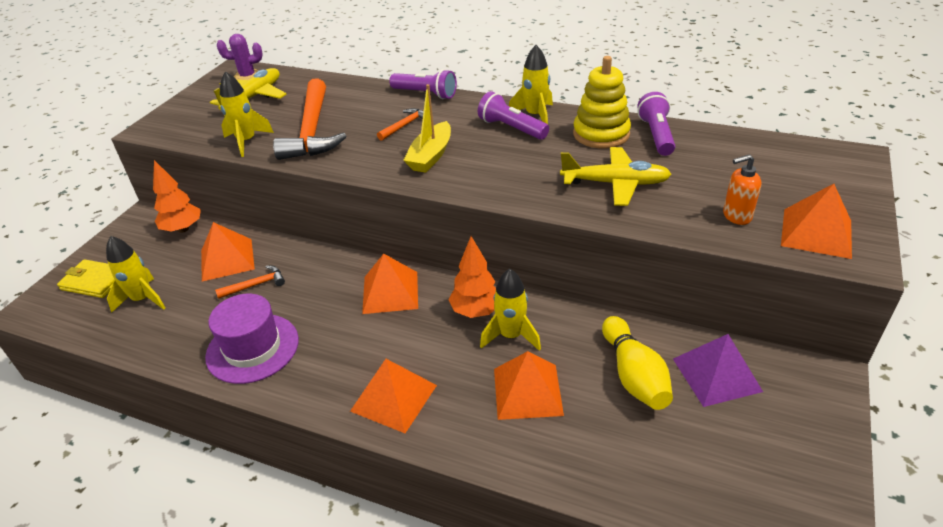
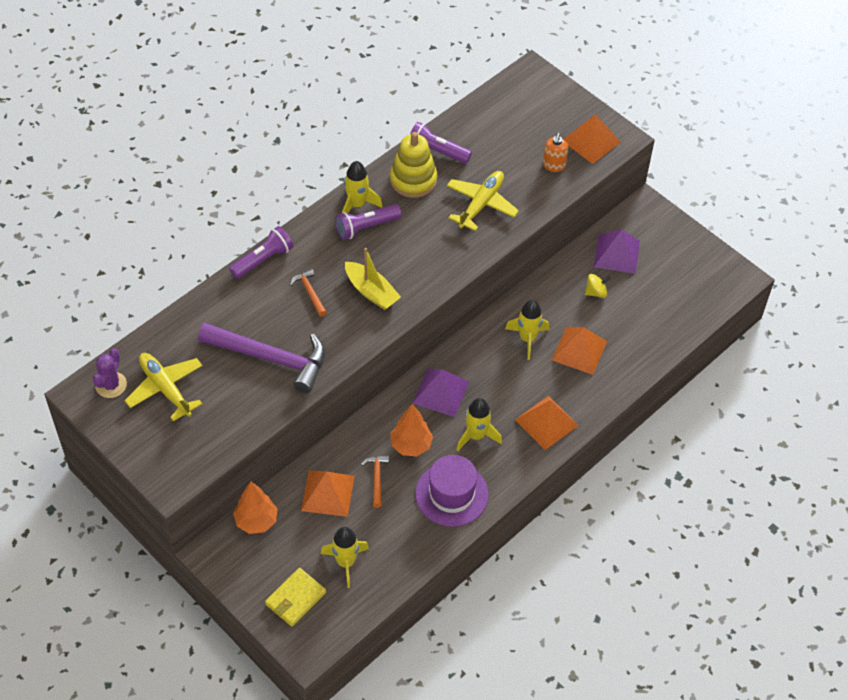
camera: 70 degrees left, 15 degrees up
yellow rocket [220,71,274,157] -> yellow rocket moved to [457,398,502,451]
orange hammer [273,78,346,160] -> purple hammer [198,323,325,393]
orange pyramid [362,254,418,314] -> purple pyramid [412,368,469,417]
orange tree [448,236,496,318] -> orange tree moved to [390,404,433,456]
yellow bowling pin [602,316,673,410] -> yellow spinning top [585,274,611,298]

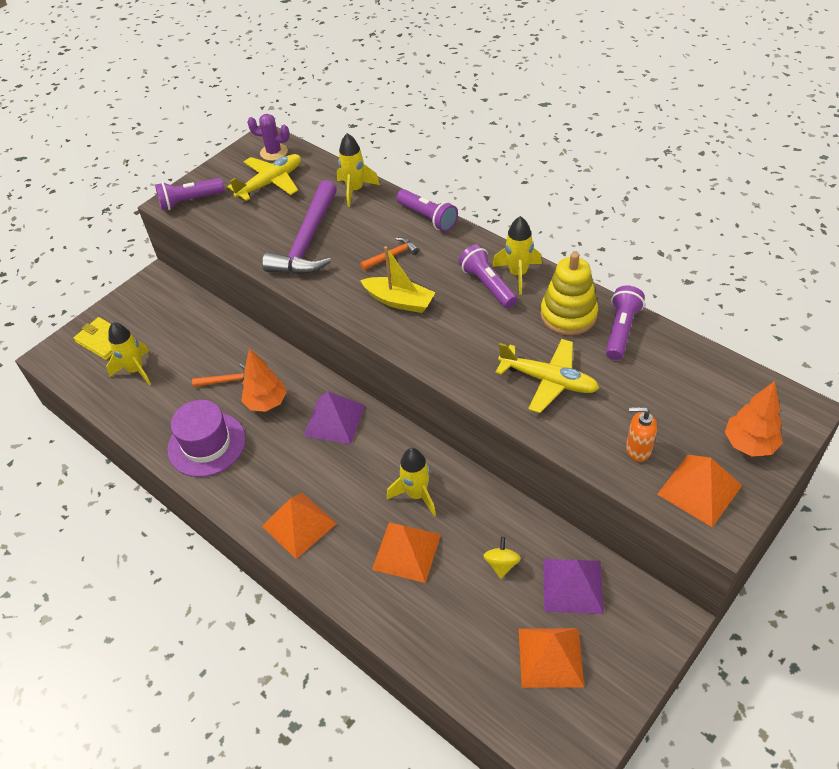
camera: 90 degrees right, 5 degrees down
orange tree [233,482,278,534] -> orange tree moved to [725,381,783,457]
orange pyramid [301,470,355,517] -> orange pyramid moved to [519,628,584,688]
yellow boat [345,248,401,310] -> yellow boat turned 105 degrees counterclockwise [360,246,436,313]
yellow rocket [457,398,502,451] -> yellow rocket moved to [337,133,380,207]
yellow spinning top [585,274,611,298] -> yellow spinning top turned 150 degrees counterclockwise [483,537,521,579]
none -> purple flashlight [155,178,224,210]

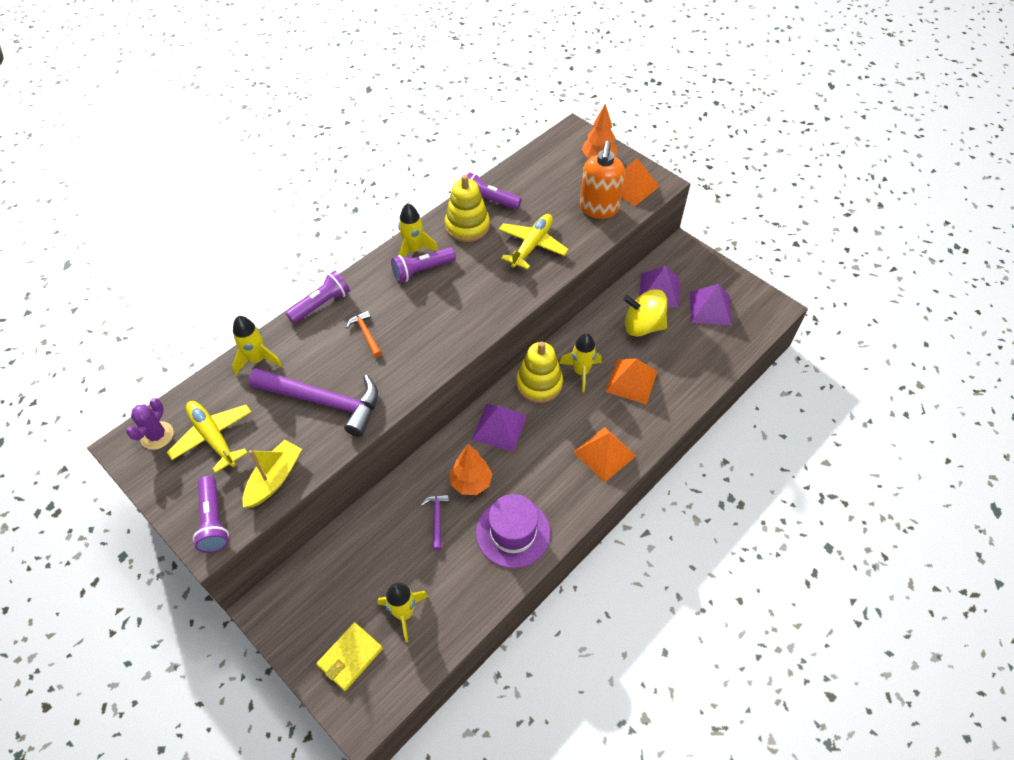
camera: 90 degrees left, 5 degrees up
orange hammer [192,364,246,387] -> purple hammer [421,494,449,550]
yellow boat [360,246,436,313] -> yellow boat moved to [242,440,302,508]
yellow spinning top [483,537,521,579] -> yellow spinning top [623,289,667,337], size x2.00
orange pyramid [519,628,584,688] -> purple pyramid [690,284,731,325]
orange soap dispenser [626,407,657,462] -> orange soap dispenser [580,141,625,219], size x1.83
none -> yellow stacking toy [516,342,563,403]

